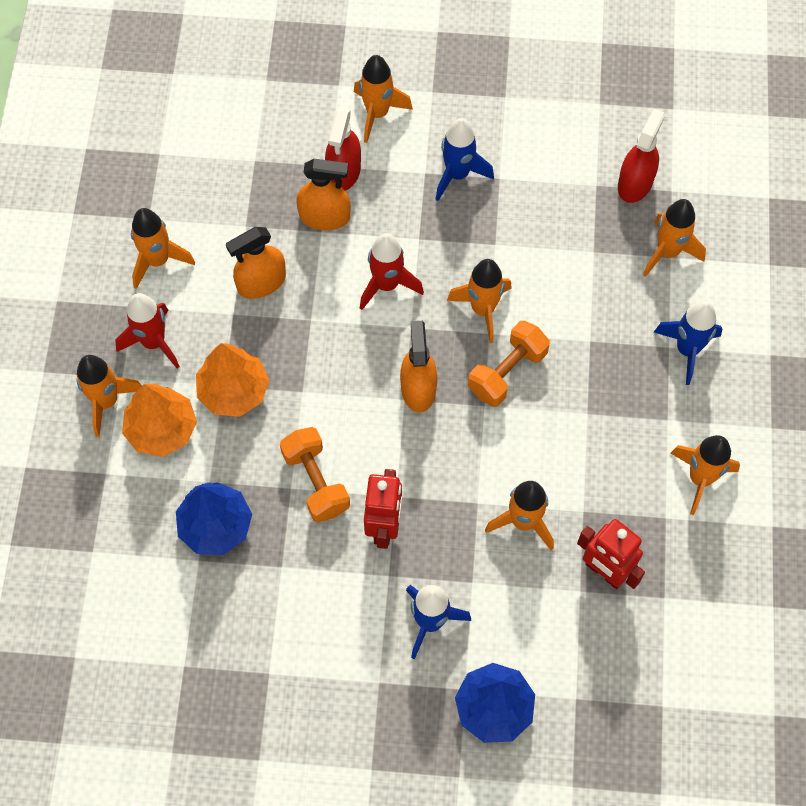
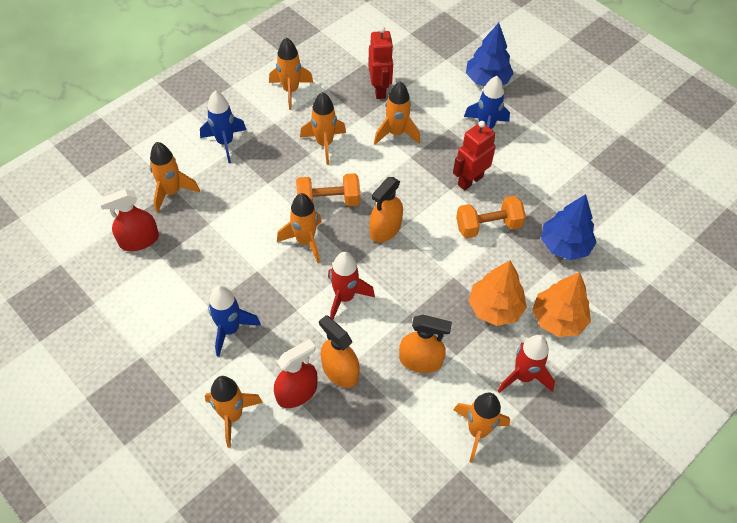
camera: 140 degrees left, 10 degrees down
orange rocket [76,355,142,437] -> orange rocket moved to [300,92,346,165]
orange dumbbell [280,427,350,522] -> orange dumbbell turned 60 degrees clockwise [456,196,526,238]

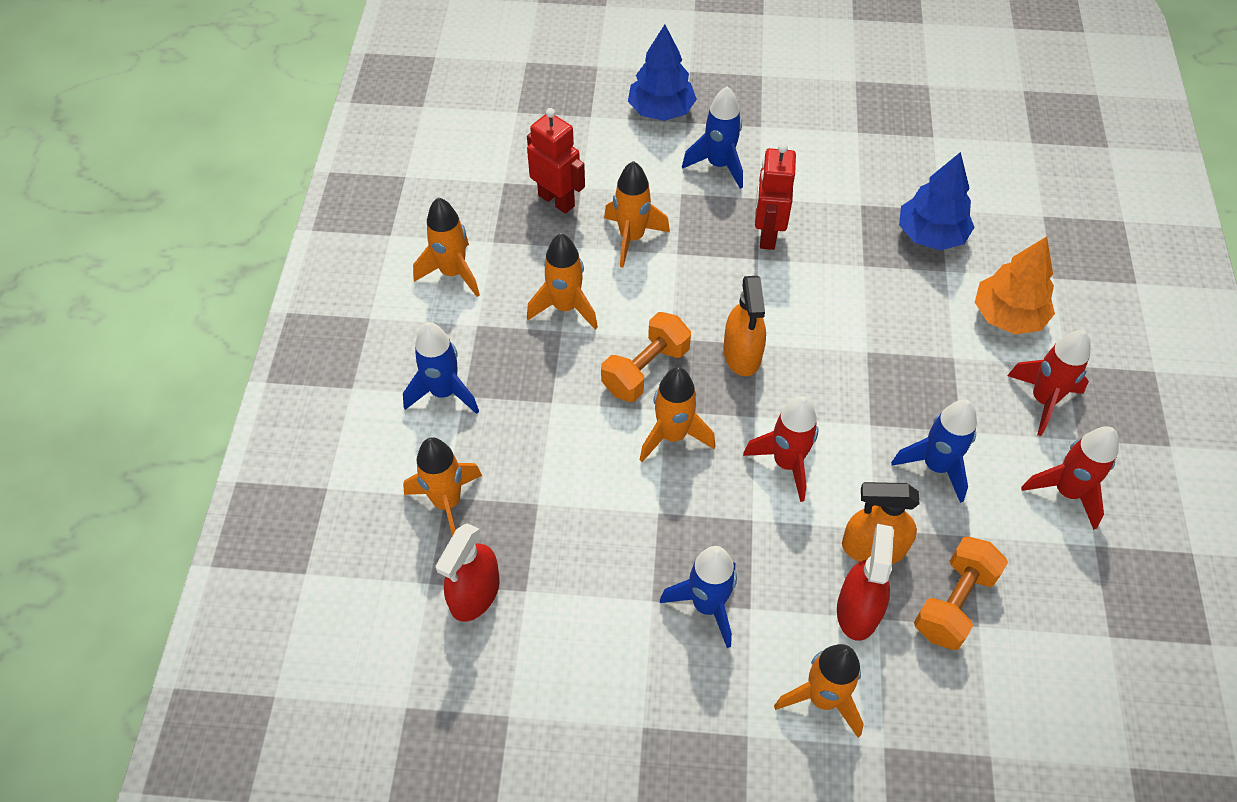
camera: 40 degrees left, 0 degrees up
orange spray bottle [399,315,452,373] -> blue rocket [891,399,977,503]
orange rocket [453,393,510,463] -> red rocket [1021,426,1119,530]
orange dumbbell [456,196,526,238] -> orange dumbbell moved to [914,537,1008,650]
orange tree [469,260,527,326] -> none

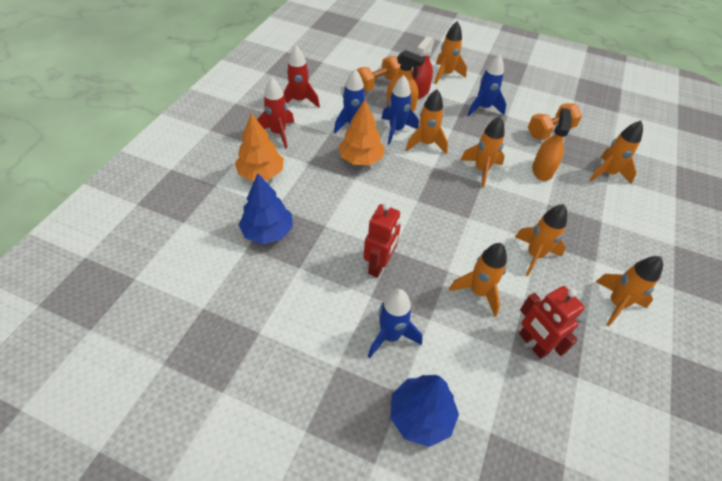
camera: 165 degrees left, 5 degrees down
blue rocket [403,322,479,414] -> blue rocket moved to [381,75,419,145]
red spray bottle [436,523,500,622] -> none
orange dumbbell [601,312,691,402] -> orange dumbbell moved to [528,103,582,140]
orange spray bottle [724,276,766,376] -> orange spray bottle moved to [532,108,572,181]
red rocket [743,396,819,502] -> orange rocket [406,89,448,154]
none -> orange tree [339,100,385,165]

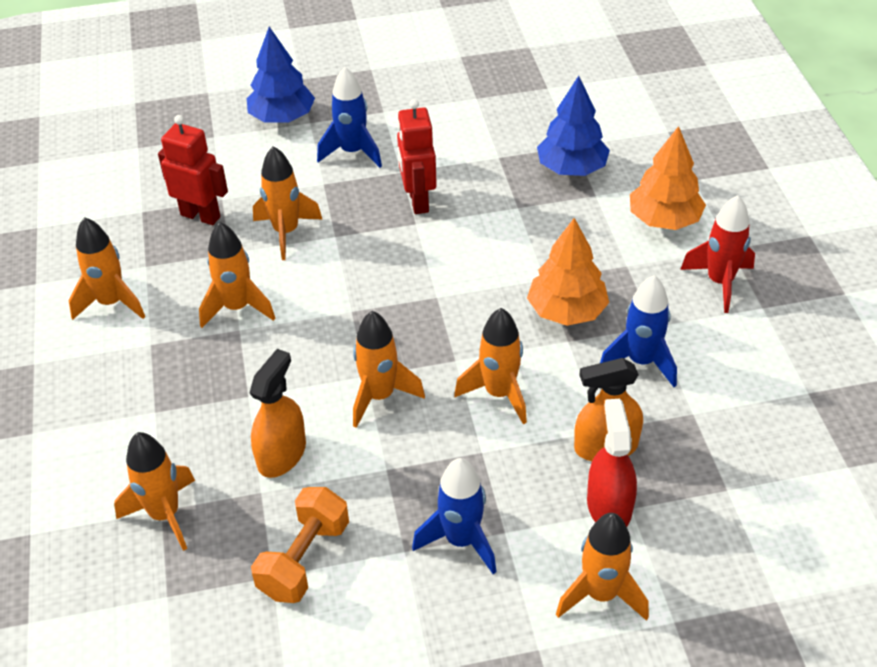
camera: 150 degrees right, 5 degrees down
red rocket [283,46,320,108] -> none
orange dumbbell [356,56,400,91] -> none
blue rocket [381,75,419,145] -> none
orange spray bottle [532,108,572,181] -> orange spray bottle turned 135 degrees counterclockwise [249,349,306,478]

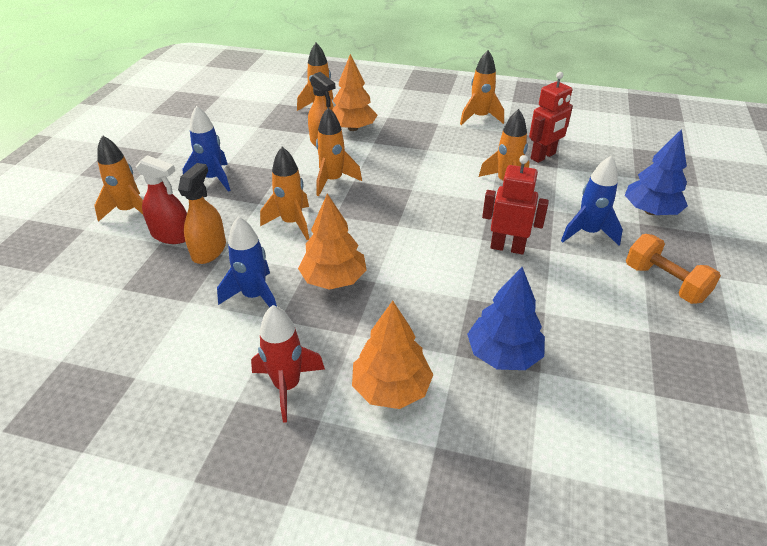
camera: 115 degrees right, 5 degrees down
orange rocket [199,222,275,328] -> none
orange dumbbell [251,487,349,603] -> orange dumbbell moved to [626,234,721,304]
none -> orange tree [332,54,377,131]

